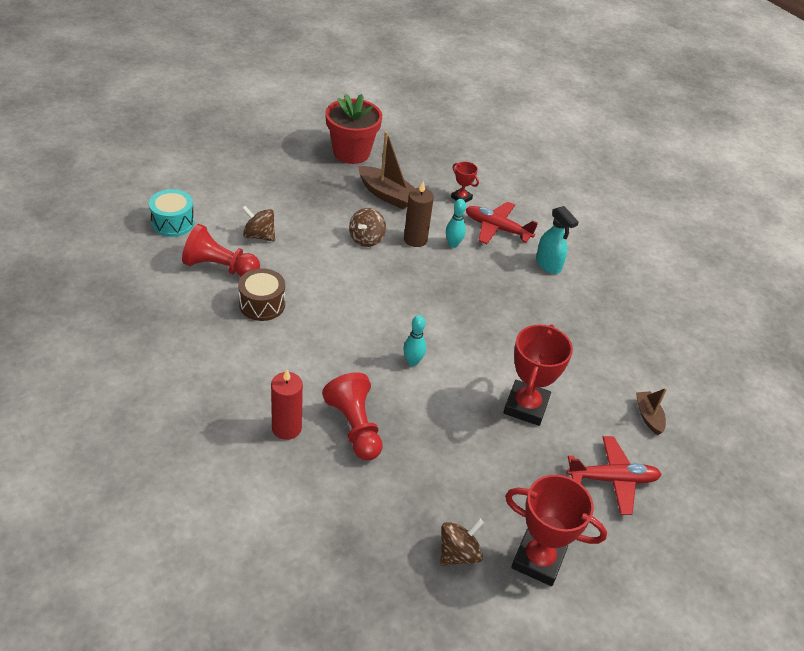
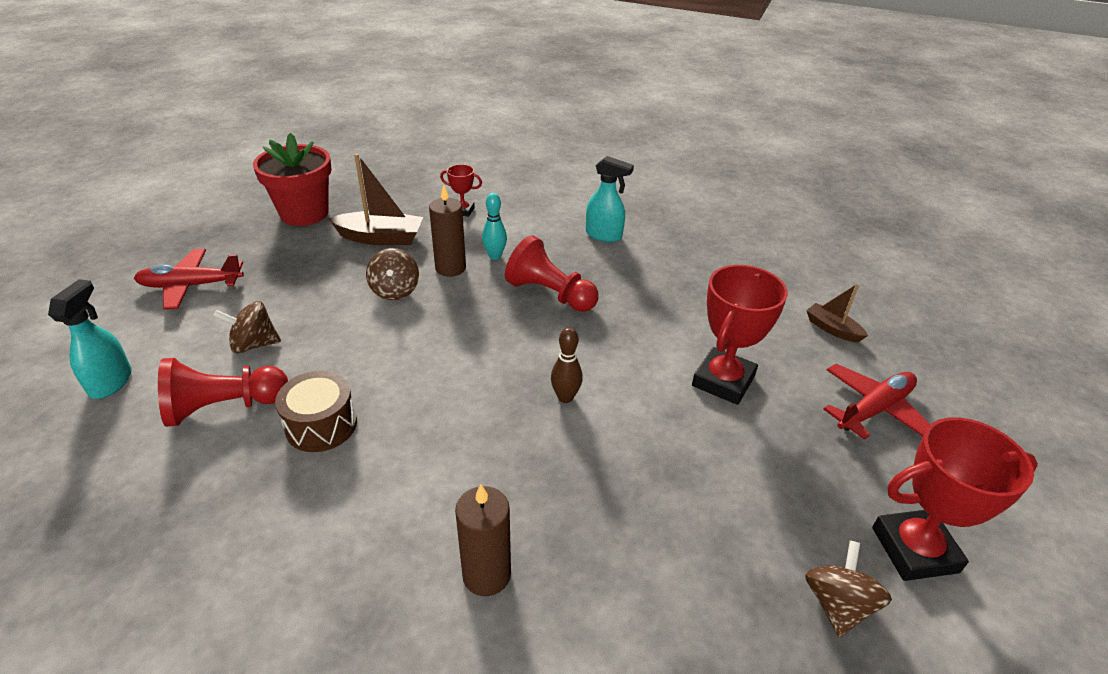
camera: 30 degrees left, 5 degrees down
turquoise drum [149,189,195,237] -> turquoise spray bottle [48,279,132,399]
red candle [271,369,303,440] -> brown candle [455,484,511,596]
red pawn [322,372,383,460] -> red pawn moved to [505,235,599,312]
turquoise bowling pin [403,315,426,366] -> brown bowling pin [551,327,583,403]
red plane [466,202,538,244] -> red plane moved to [134,249,244,310]
red trophy [503,324,573,426] -> red trophy turned 45 degrees clockwise [692,265,788,405]

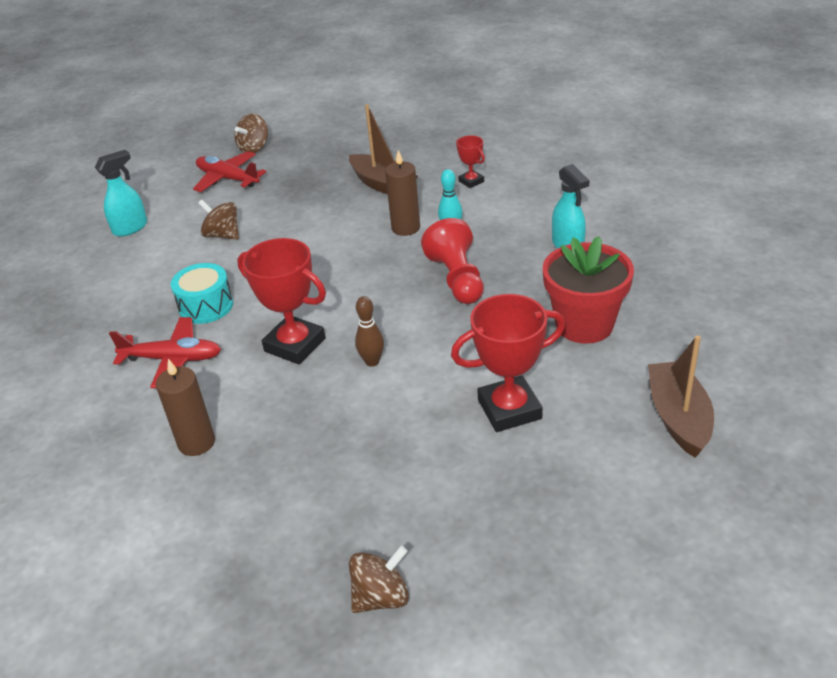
camera: 45 degrees right, 0 degrees up
red pawn [158,358,288,427] -> none
red flower pot [253,133,332,226] -> red flower pot moved to [543,236,634,344]
brown drum [275,371,357,452] -> turquoise drum [171,263,233,324]
brown spinning top [366,248,419,300] -> brown spinning top moved to [234,114,268,153]
brown boat [806,283,868,343] -> brown boat [648,335,714,458], size x1.72
red plane [823,364,930,440] -> red plane moved to [109,317,221,388]
red trophy [872,417,1038,581] -> red trophy moved to [237,238,326,365]

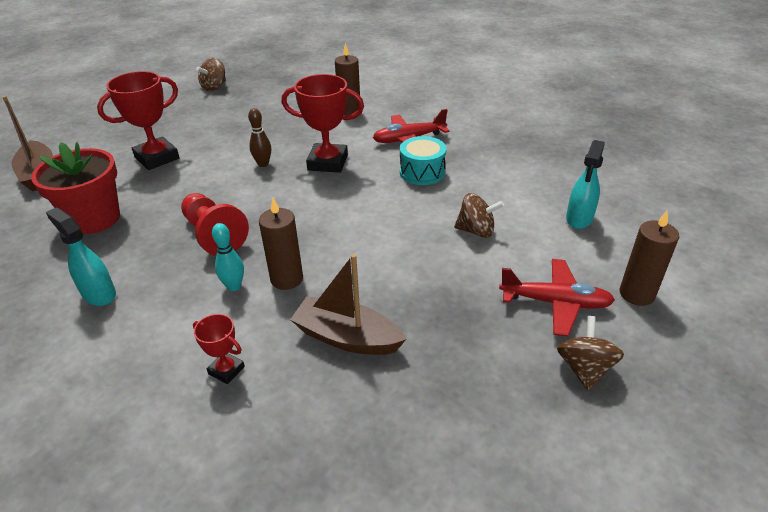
camera: 155 degrees right, 0 degrees up
none -> brown candle [620,211,679,306]

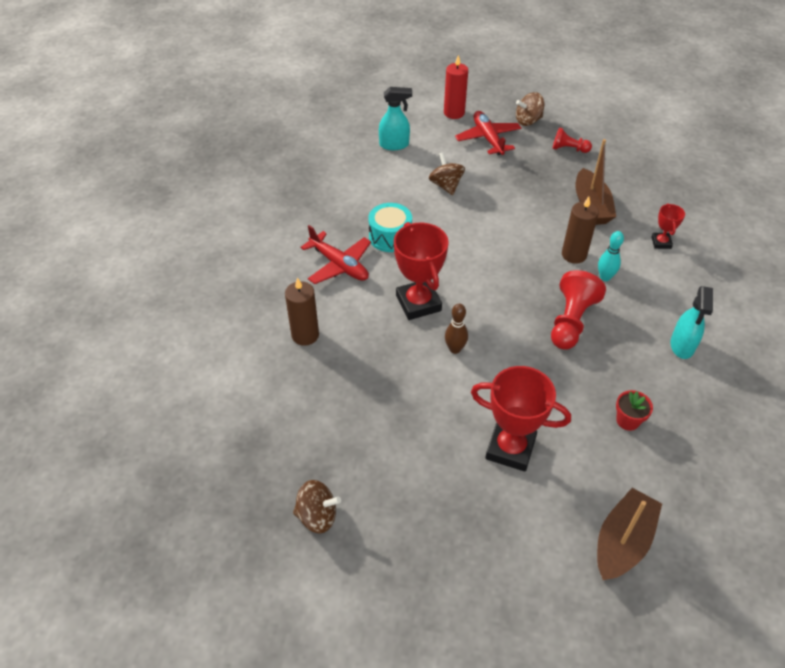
camera: 120 degrees left, 10 degrees up
red flower pot [31,142,120,234] -> red flower pot [616,390,653,431], size x0.46
brown candle [620,211,679,306] -> red candle [444,55,468,119]
none -> red pawn [553,127,592,153]

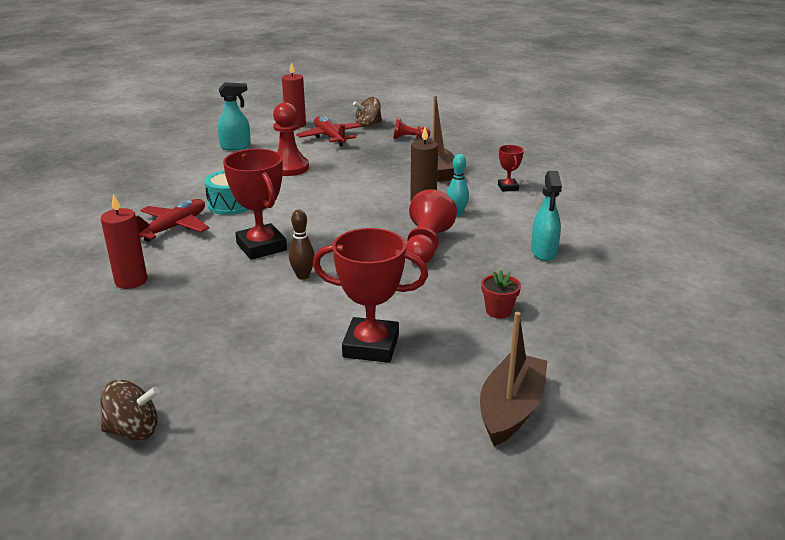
camera: 10 degrees left, 20 degrees down
brown candle [285,277,319,346] -> red candle [101,194,147,289]
red plane [301,225,371,284] -> red plane turned 90 degrees counterclockwise [136,199,209,242]
brown spinning top [429,152,465,195] -> red pawn [273,102,309,176]

